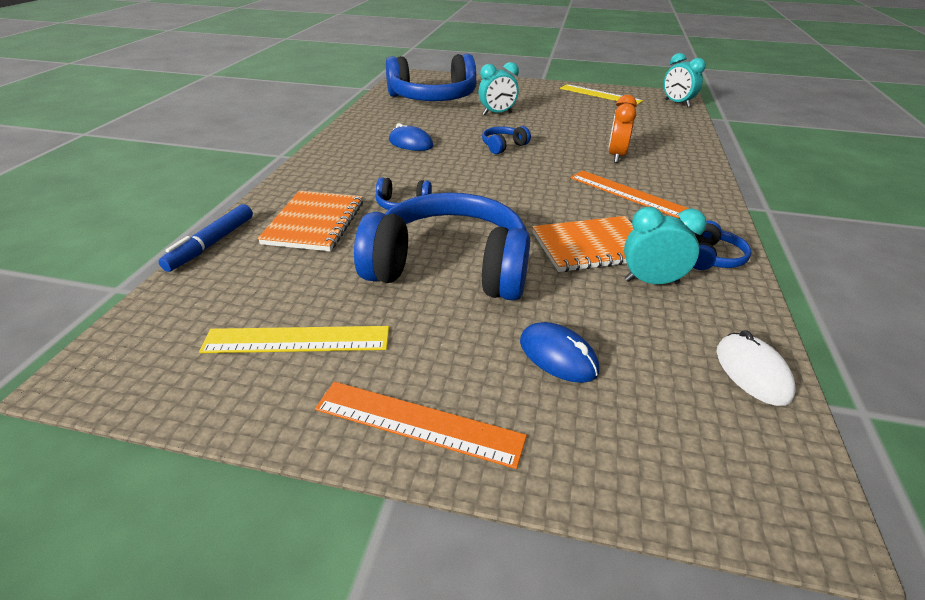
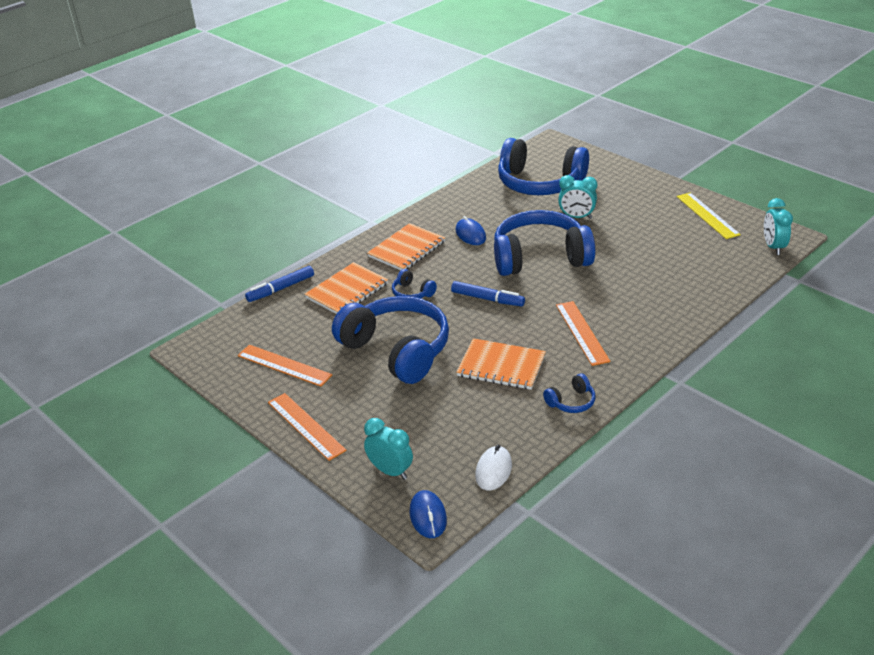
camera: 35 degrees right, 0 degrees up
yellow ruler [199,326,389,353] -> orange ruler [238,345,332,386]
blue headphones [482,126,531,154] -> blue headphones [494,210,595,276], size x2.43
blue mouse [520,322,599,383] -> blue mouse moved to [410,490,447,538]
orange clock [608,95,637,163] -> none
turquoise clock [624,207,707,284] -> turquoise clock moved to [364,418,413,480]
none -> orange notebook [367,223,445,270]
none -> blue marker [451,281,525,307]

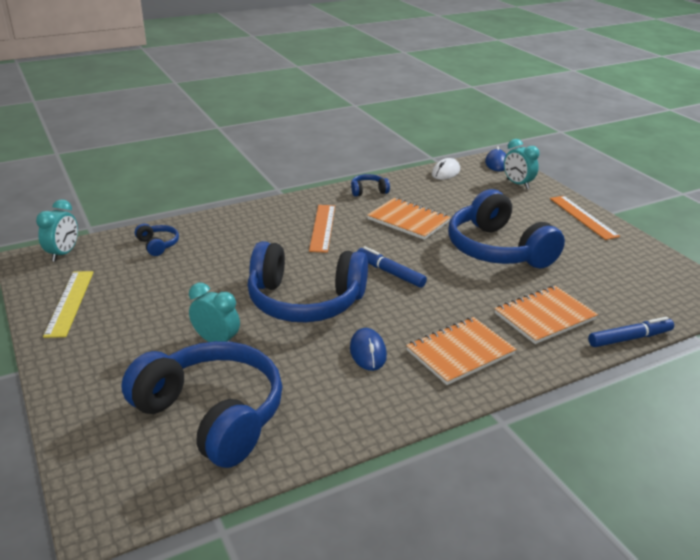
camera: 165 degrees left, 5 degrees down
orange ruler [238,345,332,386] -> none
blue headphones [392,269,437,298] -> blue headphones moved to [135,223,179,256]

